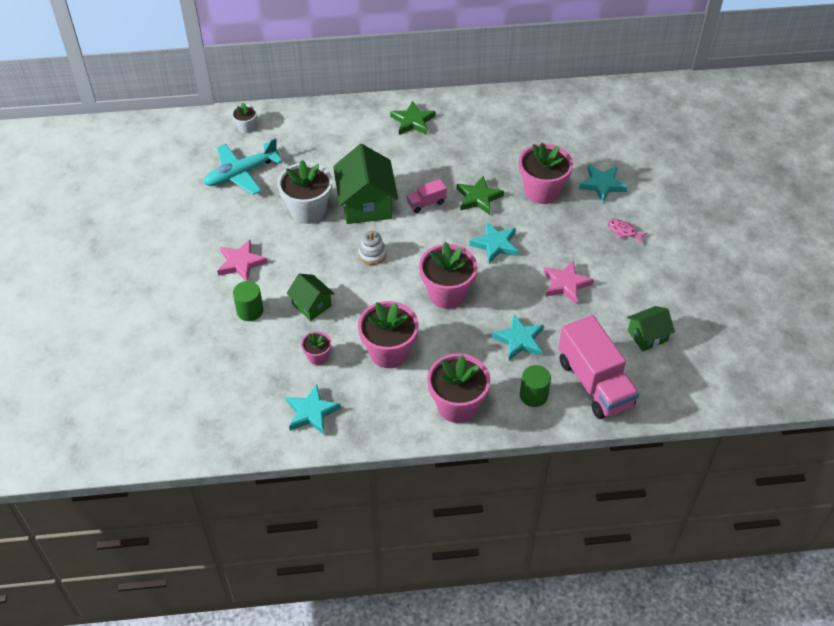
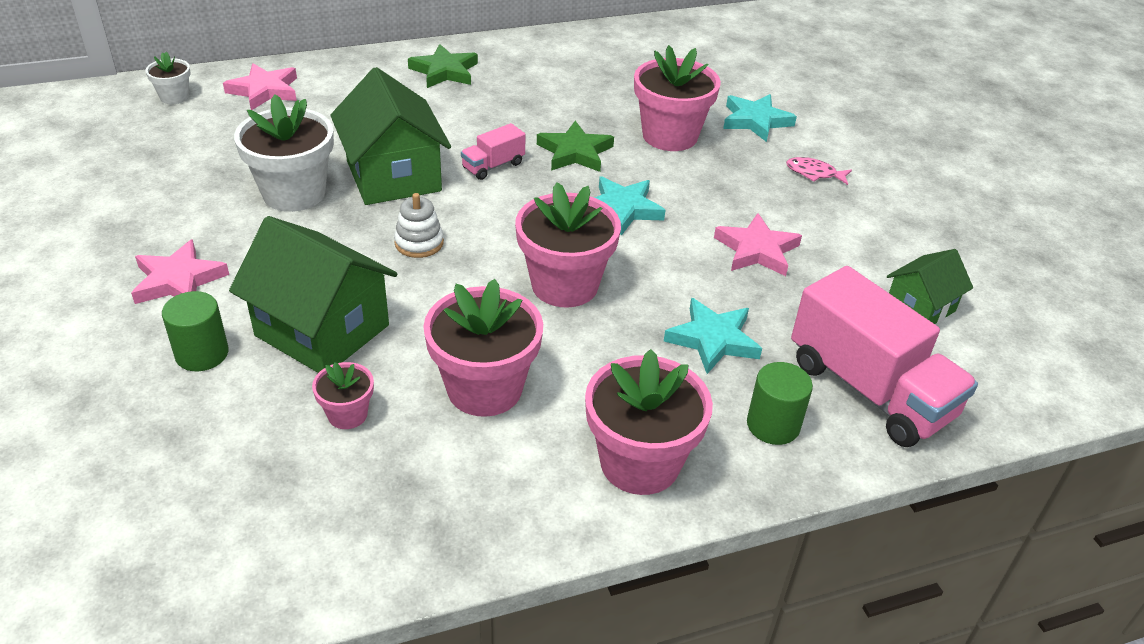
camera: 15 degrees left, 10 degrees down
turquoise plane [204,138,282,195] -> none
turquoise star [286,384,341,434] -> none
green house [287,274,335,321] -> green house [229,216,397,373], size x1.77
none -> pink star [223,63,297,110]

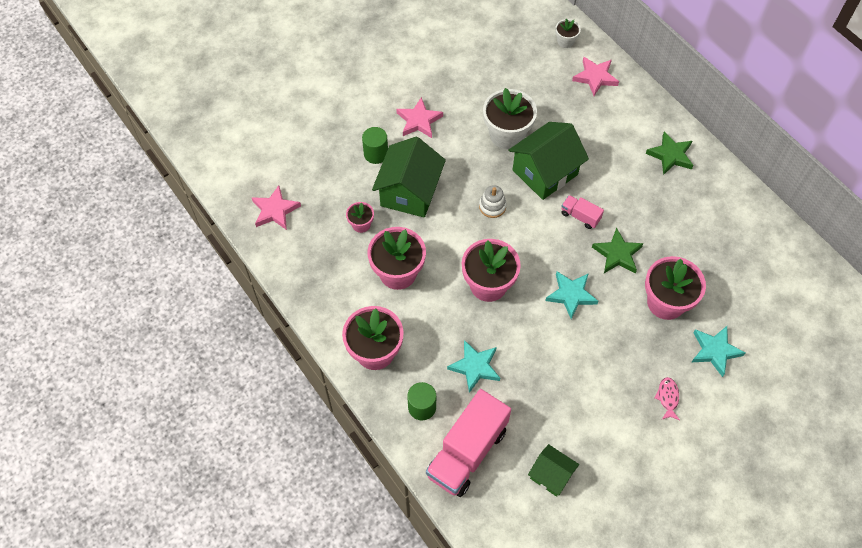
camera: 75 degrees right, 20 degrees up
pink star [714,213,802,276] -> pink star moved to [251,186,301,230]

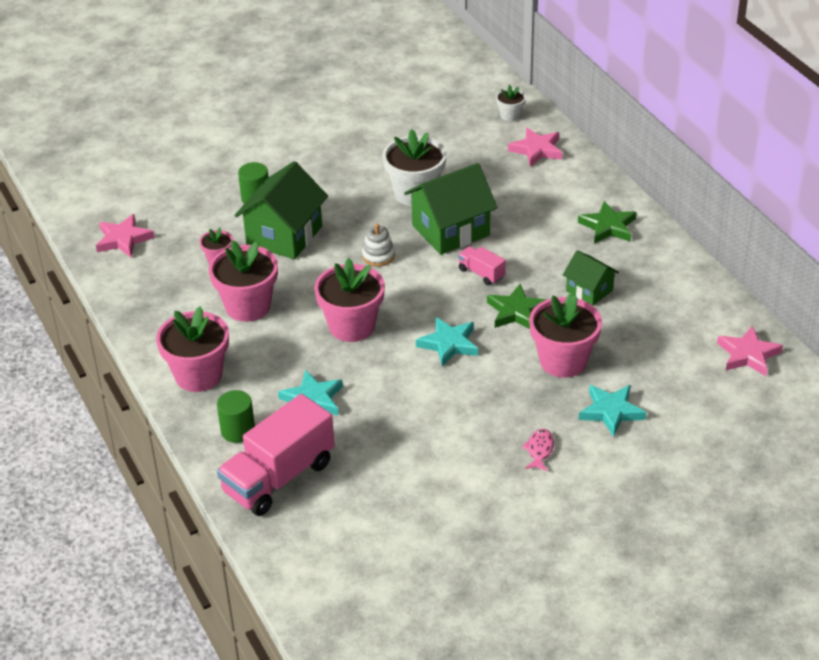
camera: 10 degrees right, 20 degrees down
pink star [396,97,443,138] -> pink star moved to [717,326,783,376]
green house [528,444,579,497] -> green house moved to [563,250,619,306]

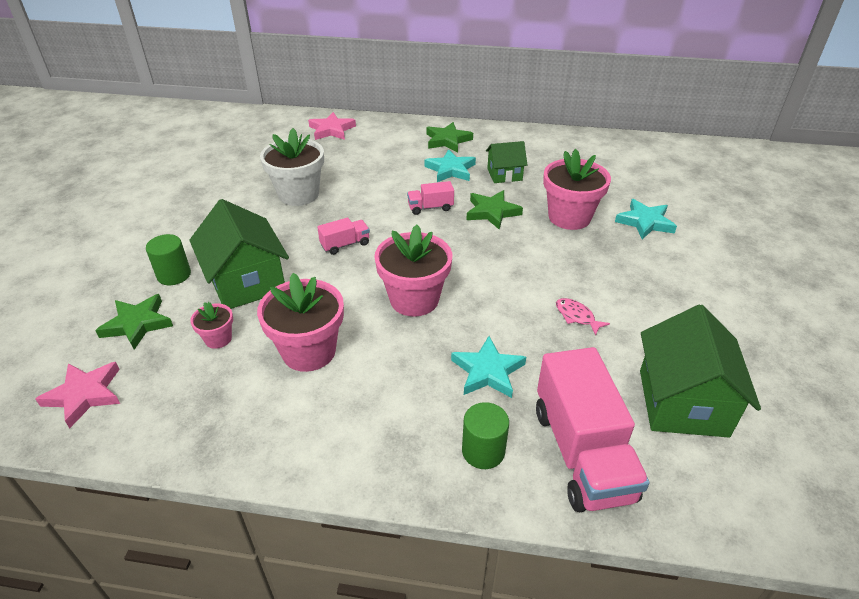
camera: 55 degrees left, 0 degrees up
pink flower pot [156,306,229,392] -> none
white stacking toy [362,224,395,266] -> pink truck [317,217,370,255]
green house [404,163,497,255] -> green house moved to [640,304,761,438]
turquoise star [416,317,478,367] -> turquoise star moved to [425,149,476,182]
white flower pot [496,85,526,122] -> none
pink fish [522,429,554,472] -> pink fish moved to [556,298,610,336]
pink star [717,326,783,376] -> none
none -> green star [95,294,173,350]

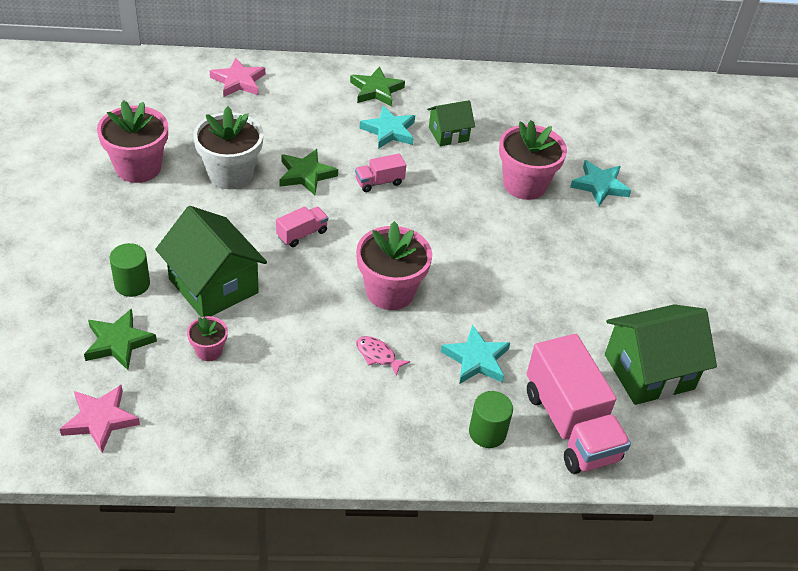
camera: 15 degrees left, 5 degrees up
pink flower pot [257,273,344,372] -> pink flower pot moved to [97,100,168,183]
green star [466,190,523,230] -> green star moved to [279,149,338,195]
pink fish [556,298,610,336] -> pink fish moved to [356,336,410,375]
green house [640,304,761,438] -> green house turned 75 degrees clockwise [605,304,717,405]

